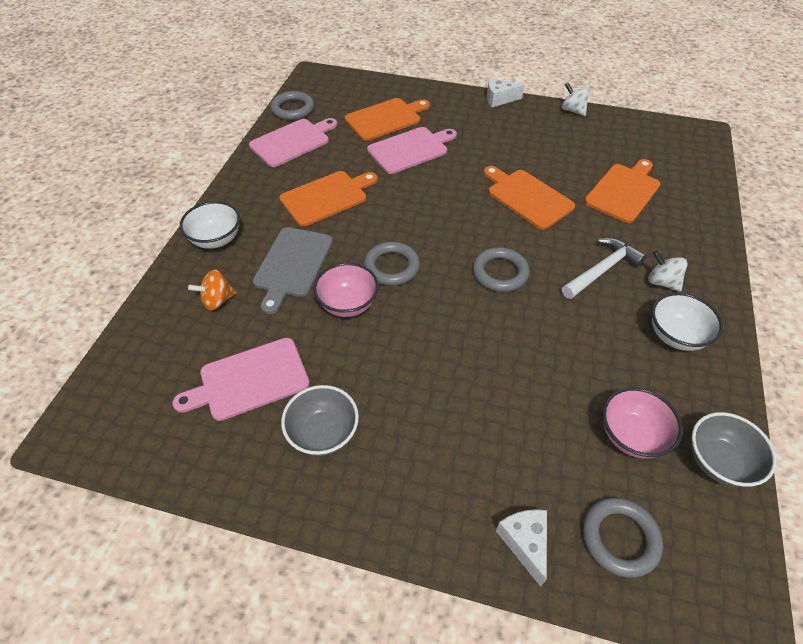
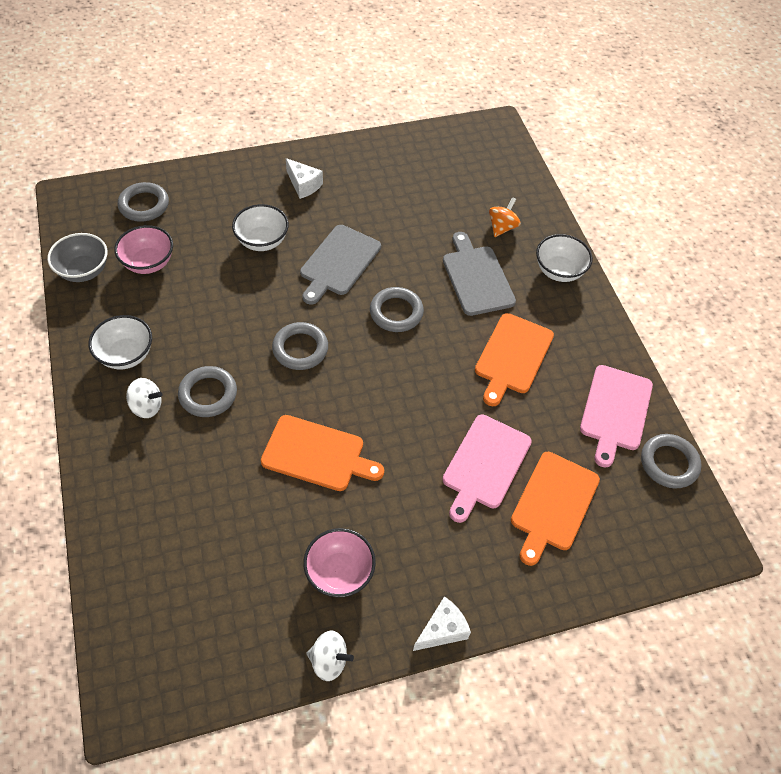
camera: 145 degrees right, 5 degrees up
pink cutting board [173,338,310,421] -> none
grey bowl [281,385,359,456] -> none
pink bowl [313,262,379,317] -> pink bowl moved to [303,528,376,597]
white cheese [496,509,547,587] -> white cheese moved to [286,158,323,199]
white hammer [562,238,646,299] -> grey ring [178,366,237,417]
orange cutting board [584,159,660,223] -> none
none -> white bowl [232,204,289,251]
none -> grey cutting board [300,225,381,305]

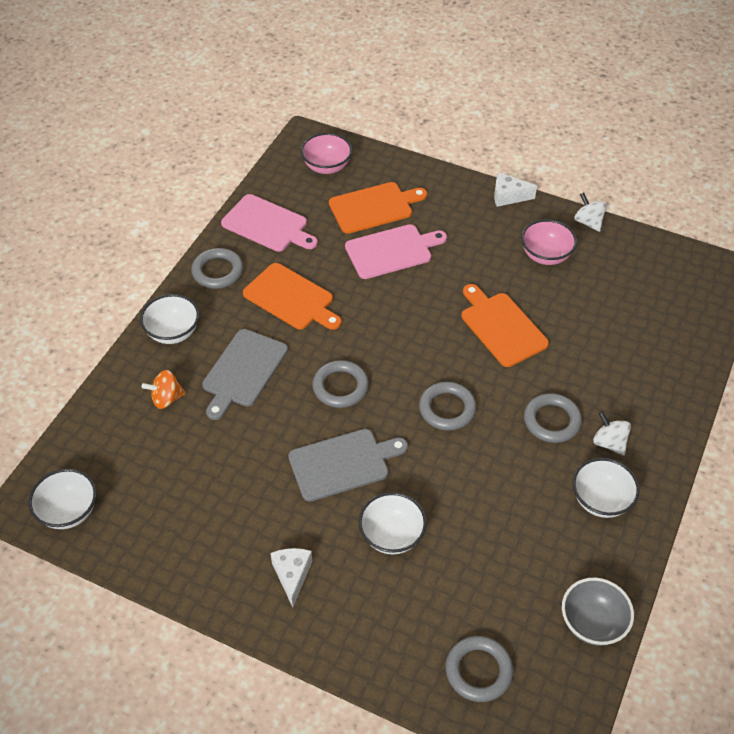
camera: 135 degrees left, 5 degrees down
pink bowl [114,225,173,274] -> pink bowl moved to [301,133,352,174]
orange cutting board [475,313,554,406] -> orange cutting board turned 60 degrees clockwise [243,263,341,330]
pink cutting board [580,365,653,468] -> pink cutting board turned 60 degrees clockwise [221,194,318,252]
grey ring [641,434,702,489] -> grey ring moved to [191,248,243,289]
none -> white bowl [29,469,96,529]

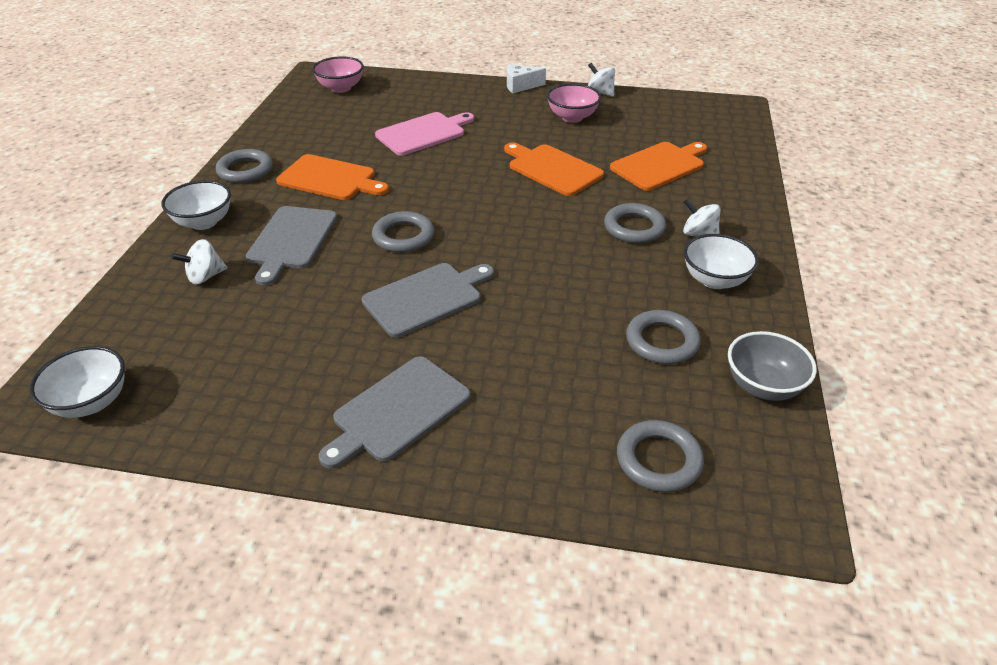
camera: 15 degrees left, 10 degrees down
orange spinning top [141,370,186,409] -> white spinning top [171,239,227,285]
pink cutting board [221,194,318,252] -> none
white cheese [270,548,312,607] -> grey cutting board [319,356,471,469]
orange cutting board [329,182,427,234] -> orange cutting board moved to [610,142,707,191]
white bowl [359,492,427,554] -> none
grey ring [419,382,476,431] -> grey ring moved to [626,310,701,364]

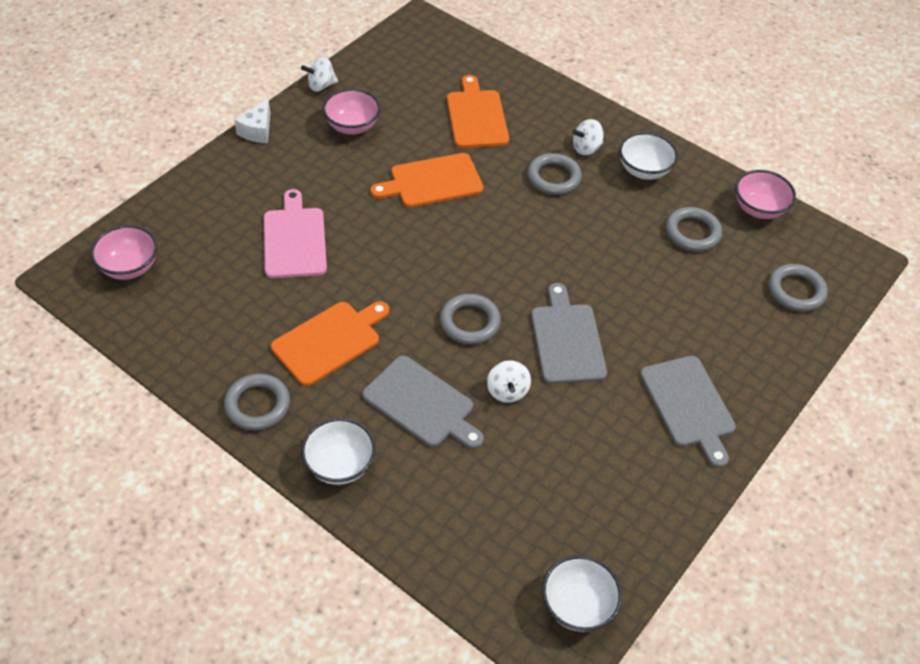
camera: 65 degrees left, 10 degrees up
white spinning top [171,239,227,285] -> white spinning top moved to [487,360,531,403]
grey bowl [728,331,817,401] -> pink bowl [735,170,796,219]

